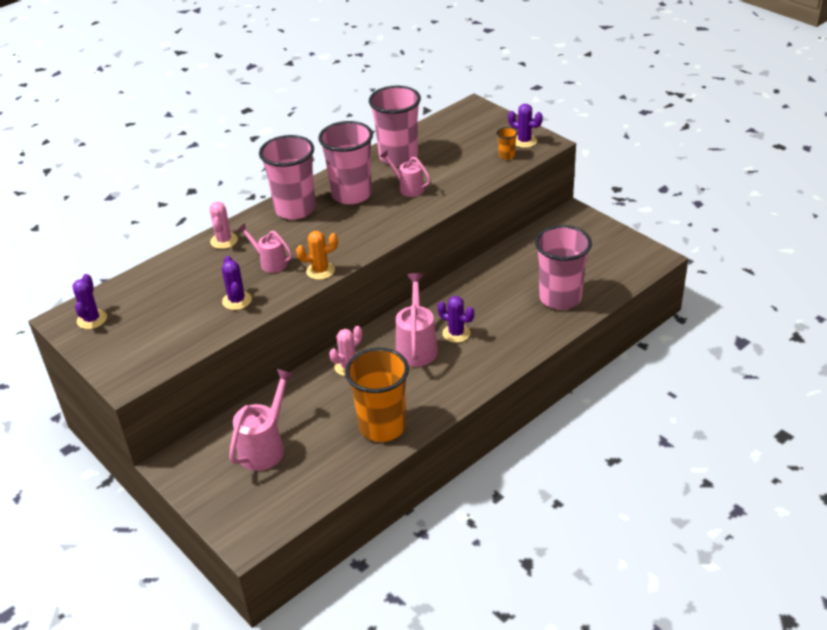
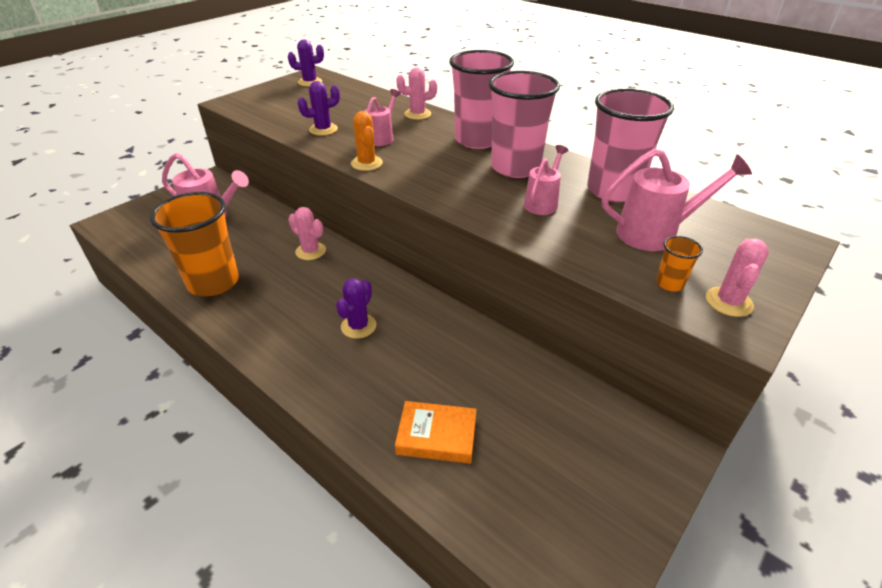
camera: 80 degrees right, 0 degrees up
pink watering can [396,273,438,367] -> pink watering can moved to [602,148,752,251]
purple cactus [508,104,543,148] -> pink cactus [706,239,769,317]
pink cup [535,225,592,310] -> orange book [395,401,477,464]

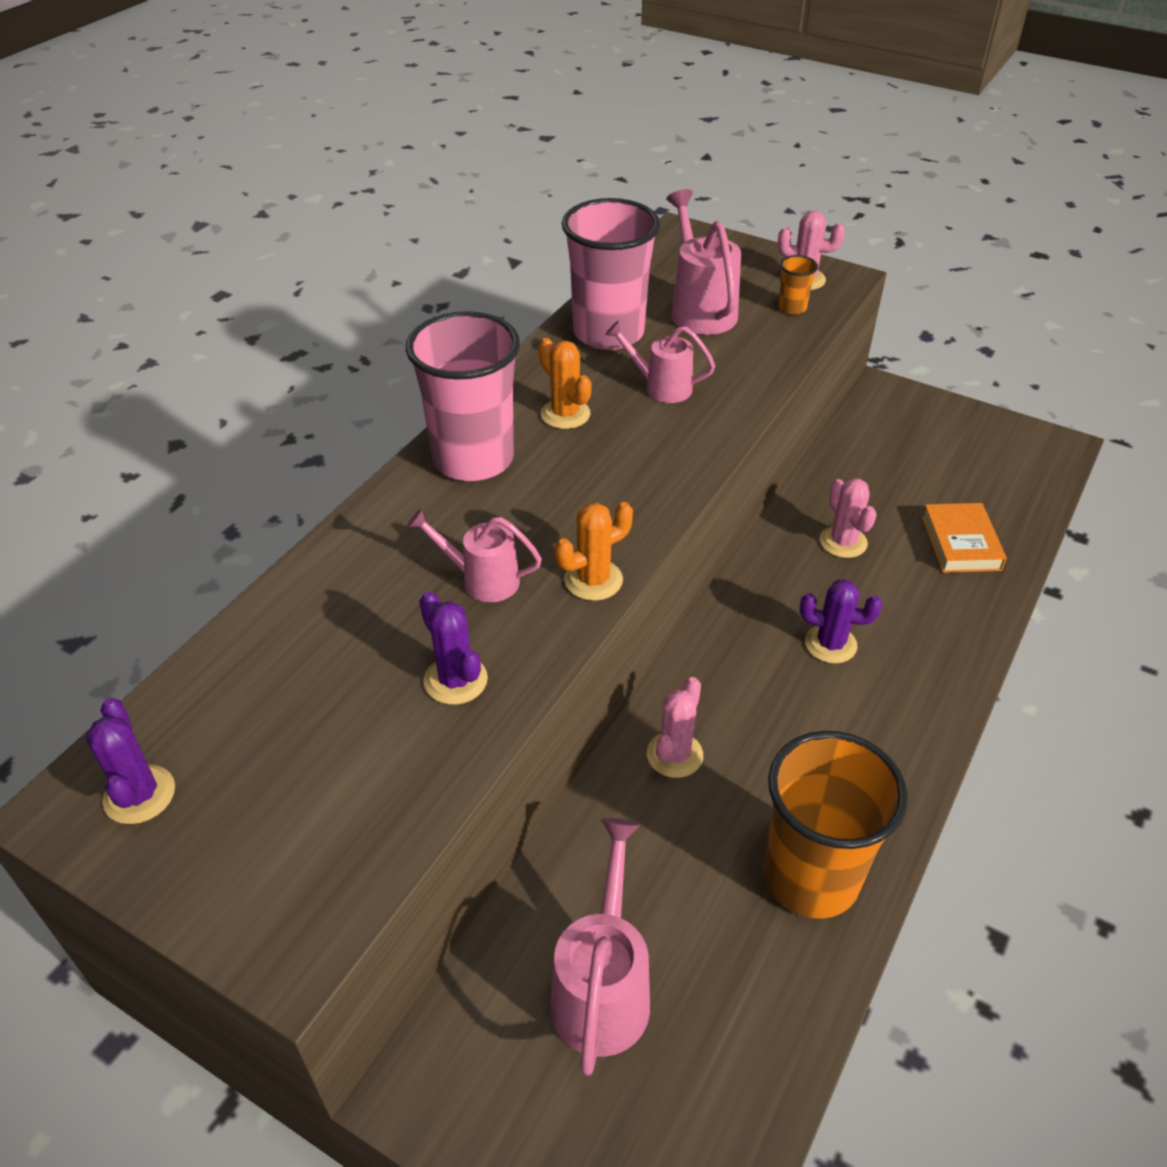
camera: 100 degrees left, 5 degrees up
pink cactus [396,67,437,120] -> pink cactus moved to [820,478,877,558]
pink cup [488,71,560,178] -> orange cactus [539,338,592,429]

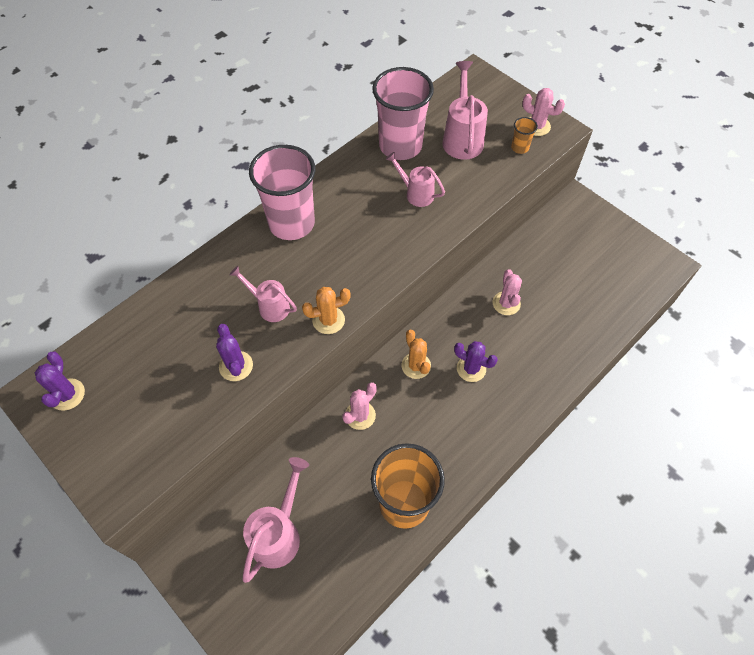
camera: 15 degrees right, 15 degrees up
orange cactus [539,338,592,429] -> orange cactus moved to [402,330,431,379]
orange book [922,503,1007,573] -> none

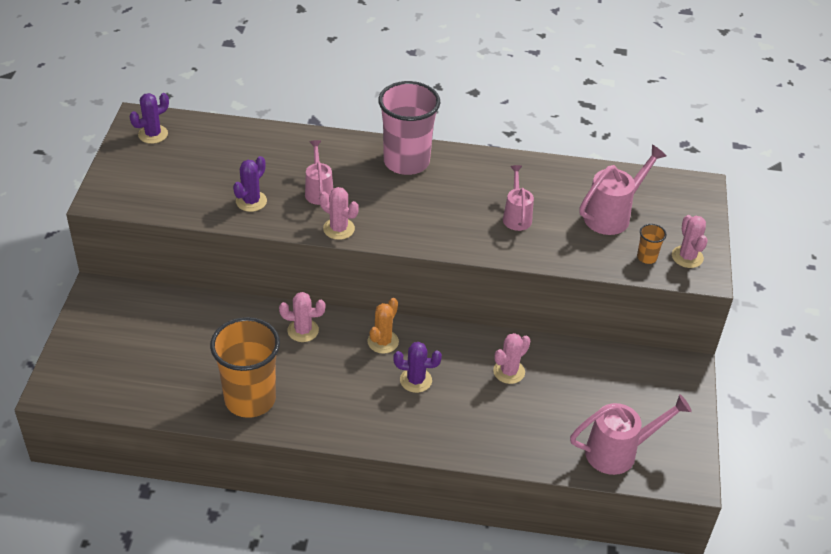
camera: 50 degrees right, 15 degrees down
pink watering can [243,457,309,583] -> pink watering can moved to [570,394,692,475]
orange cactus [302,287,351,334] -> pink cactus [319,187,359,240]
pink cup [372,67,434,160] -> none
purple cactus [454,341,498,382] -> purple cactus turned 75 degrees counterclockwise [393,342,442,393]

